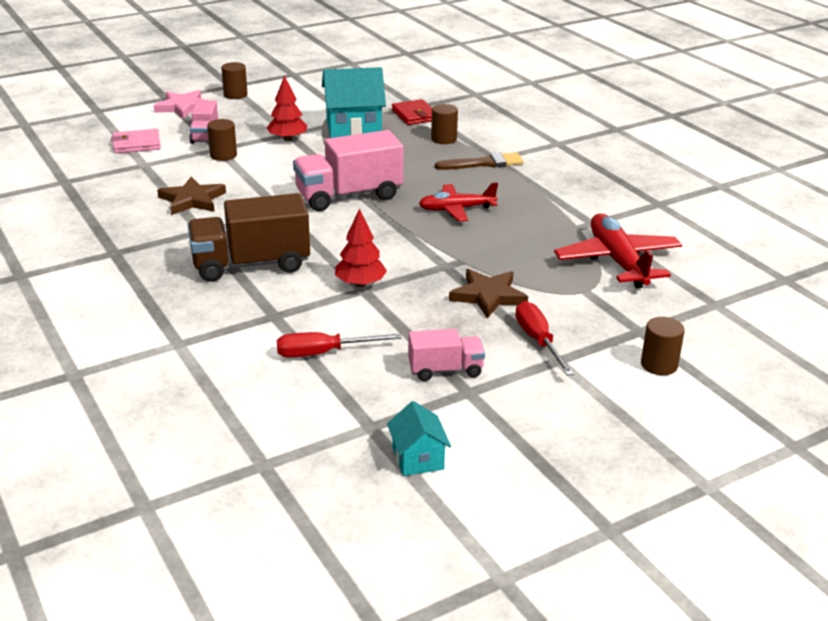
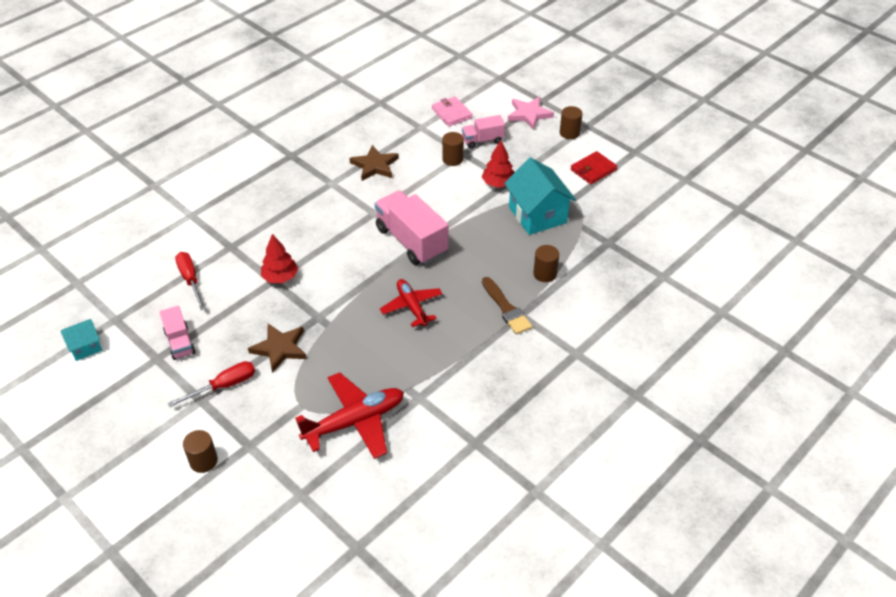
camera: 75 degrees right, 15 degrees up
brown truck [187,193,310,282] -> none
red wallet [392,99,432,125] -> red wallet moved to [571,151,617,184]

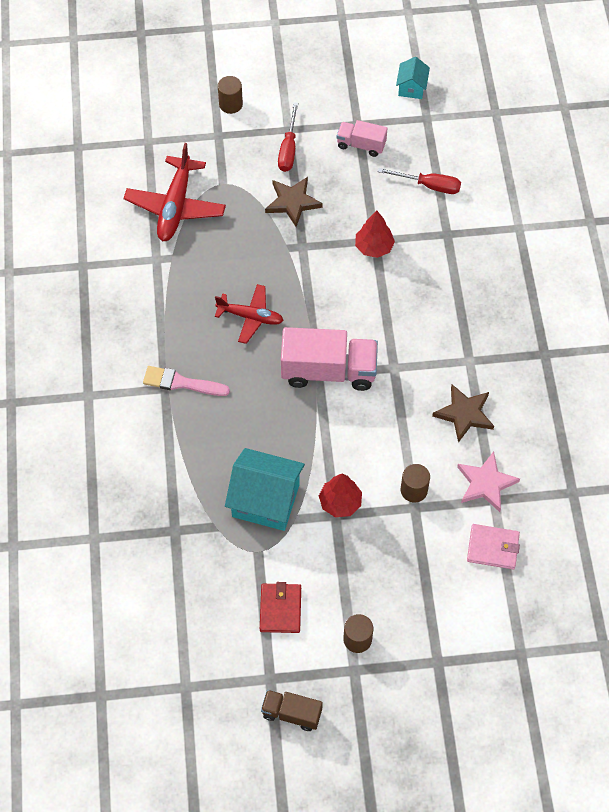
camera: 130 degrees right, 15 degrees up
pink truck [462,115,505,149] -> none
brown brush [482,277,532,334] -> pink brush [143,366,230,396]
pink star [508,97,554,130] -> pink star moved to [457,451,520,512]
brown cylinder [533,245,559,282] -> none
none -> brown truck [261,690,323,731]

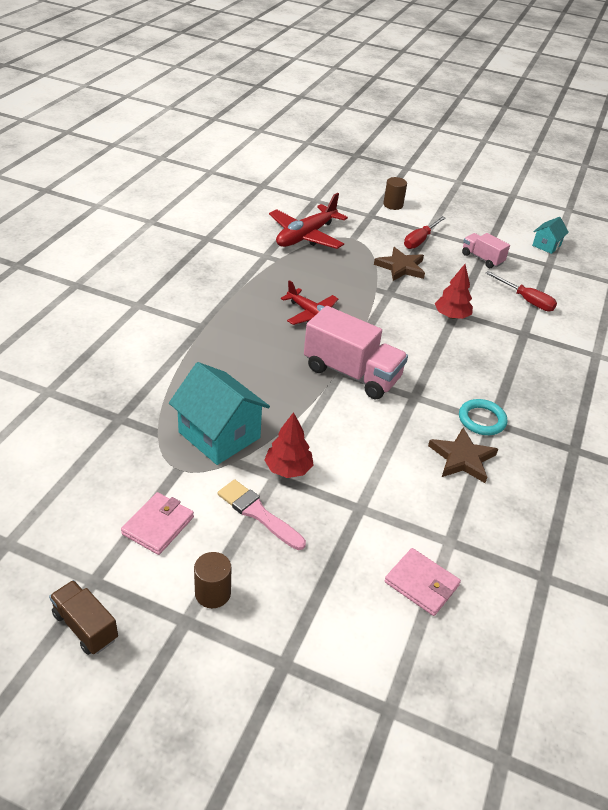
camera: 25 degrees right, 20 degrees down
pink brush [143,366,230,396] -> pink brush moved to [218,479,306,550]
red wallet [260,582,301,633] -> pink wallet [121,492,194,555]
brown cylinder [401,464,430,502] -> none
pink star [457,451,520,512] -> none
none -> turquoise ring [459,399,507,435]

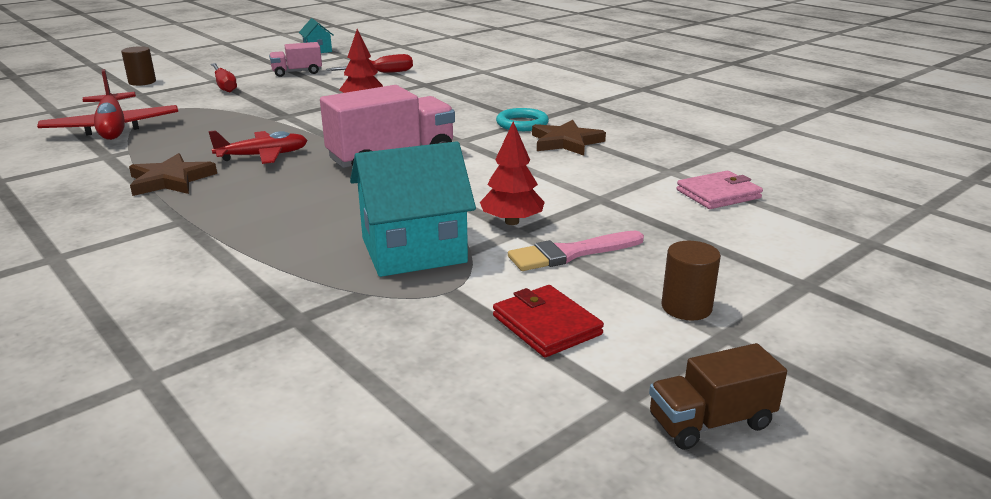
camera: 60 degrees left, 15 degrees down
pink wallet [121,492,194,555] -> red wallet [493,285,604,357]
brown star [374,247,425,281] -> brown star moved to [129,153,217,196]

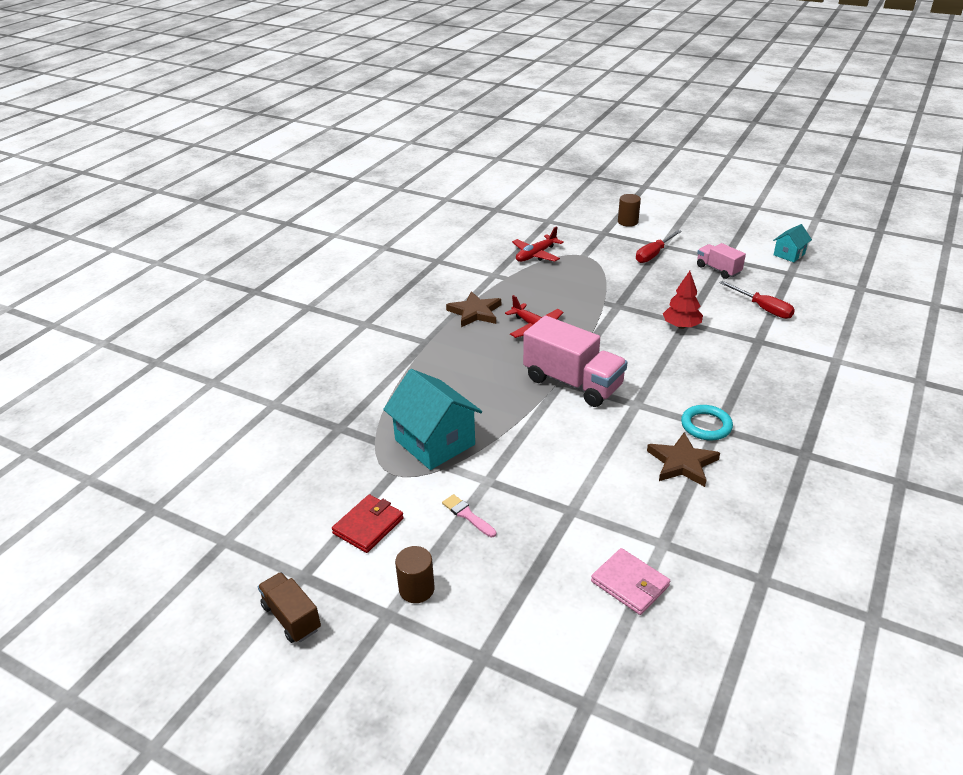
camera: 70 degrees right, 10 degrees up
red plane [37,69,178,140] -> red plane [512,226,564,262], size x0.65
red tree [480,121,545,225] -> none
pink brush [508,231,644,271] -> pink brush [442,494,496,537], size x0.64

